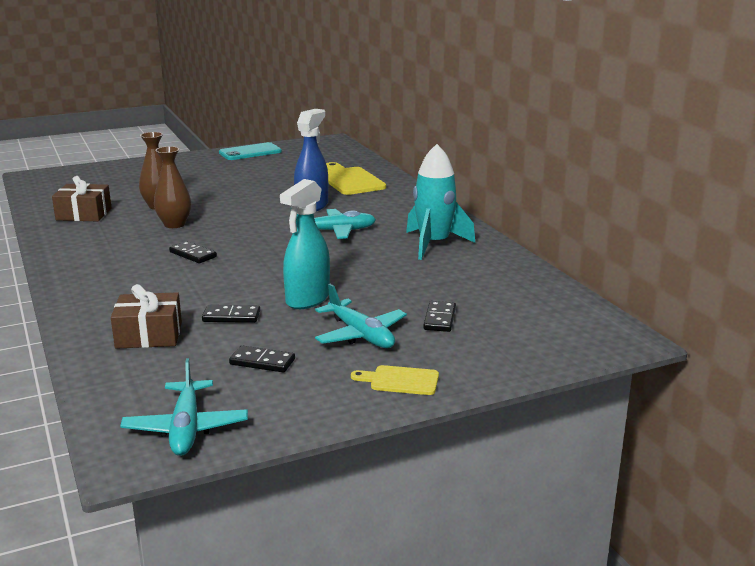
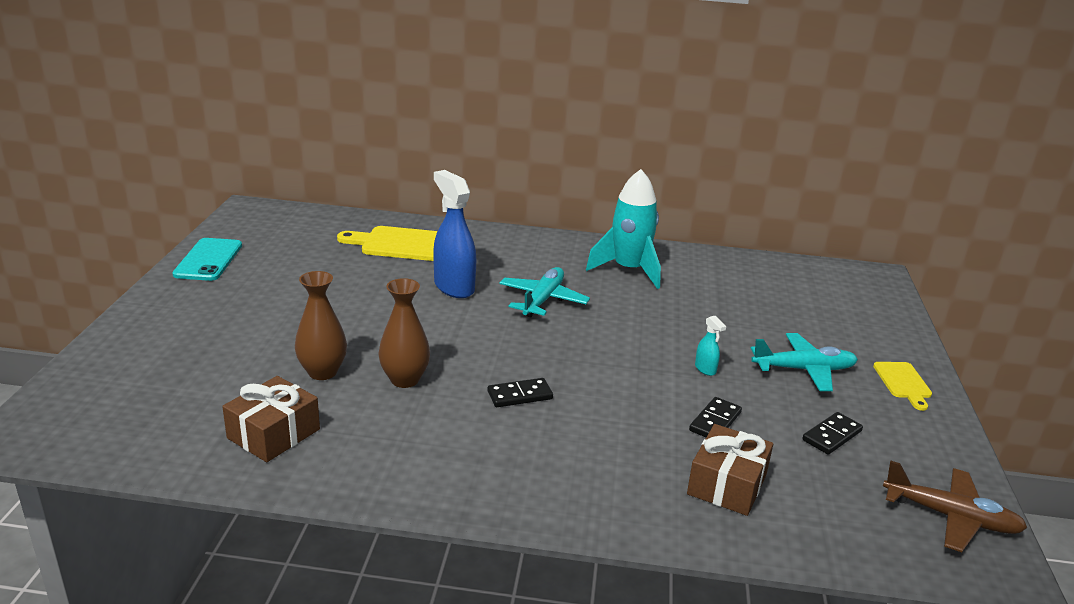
camera: 60 degrees left, 5 degrees up
turquoise plane [120,358,248,456] -> brown plane [883,460,1028,552]
turquoise spray bottle [280,179,330,309] -> turquoise spray bottle [695,316,726,376], size x0.45
yellow cutting board [351,365,439,395] -> yellow cutting board turned 45 degrees counterclockwise [873,362,932,411]
black domino [423,301,456,332] -> none

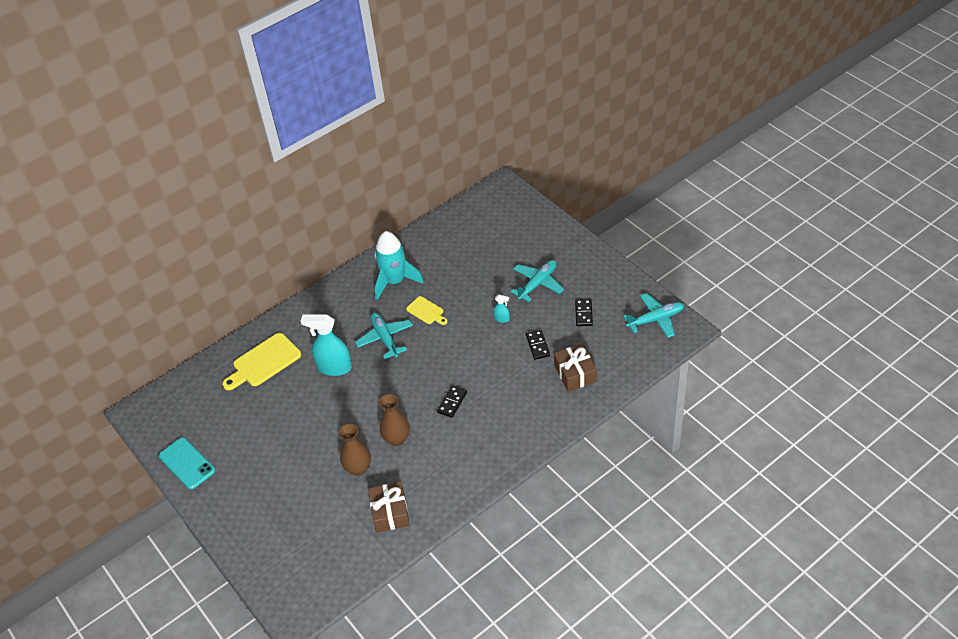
camera: 40 degrees left, 20 degrees up
blue spray bottle [433,170,476,298] -> turquoise spray bottle [301,314,352,376]
yellow cutting board [873,362,932,411] -> yellow cutting board moved to [406,296,448,325]
brown plane [883,460,1028,552] -> turquoise plane [623,293,684,338]

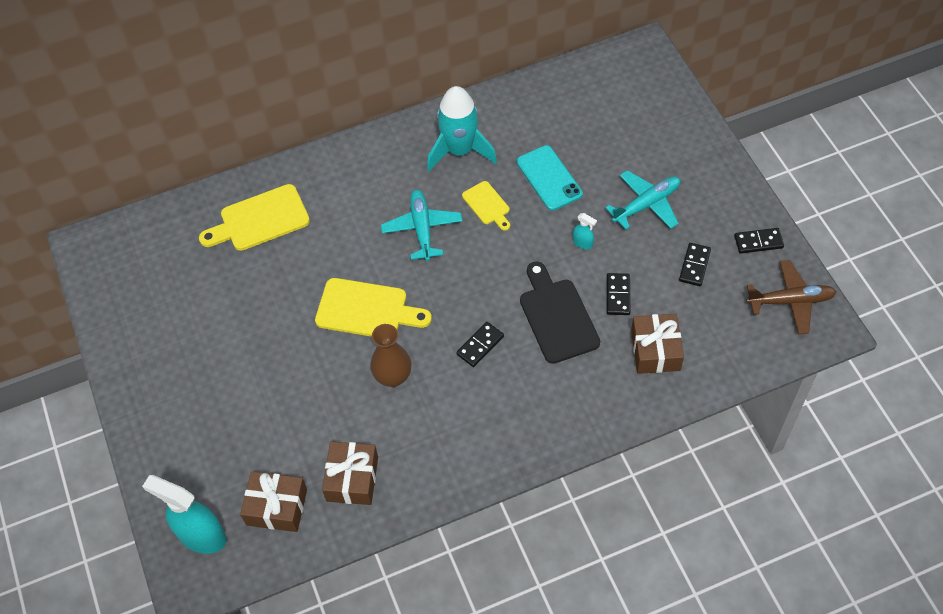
camera: 15 degrees right, 10 degrees up
turquoise phone [159,437,215,489] -> turquoise phone moved to [517,145,583,211]
turquoise spray bottle [301,314,352,376] -> turquoise spray bottle moved to [142,475,226,554]
brown vase [339,424,371,476] -> none
turquoise plane [623,293,684,338] -> brown plane [746,260,836,334]
none -> brown gift [240,471,307,532]
none -> yellow cutting board [315,278,432,337]
none -> black cutting board [520,262,600,364]
none -> black domino [734,228,784,254]

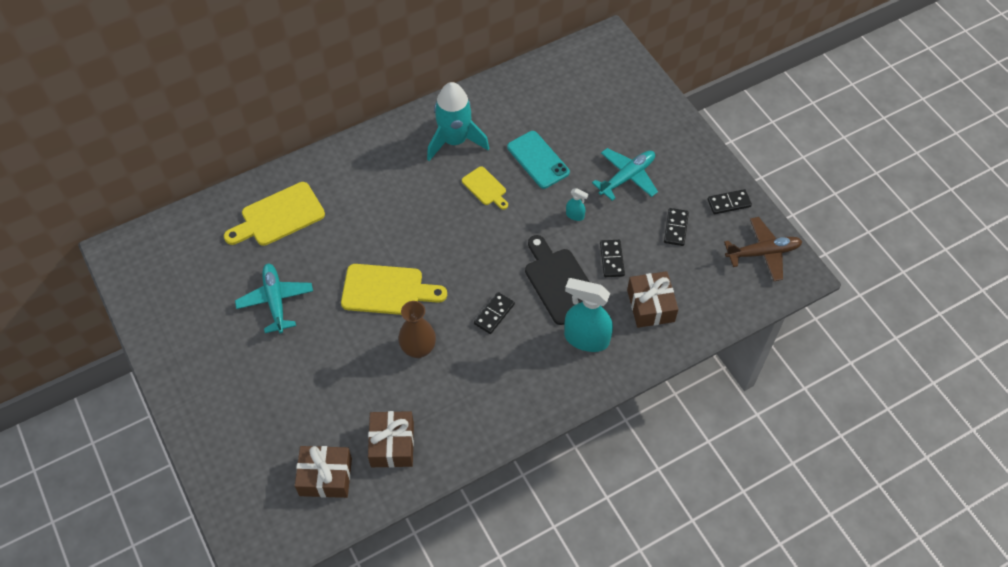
camera: 10 degrees left, 0 degrees up
turquoise spray bottle [142,475,226,554] -> turquoise spray bottle moved to [564,278,613,352]
turquoise plane [381,190,462,261] -> turquoise plane moved to [235,264,313,333]

